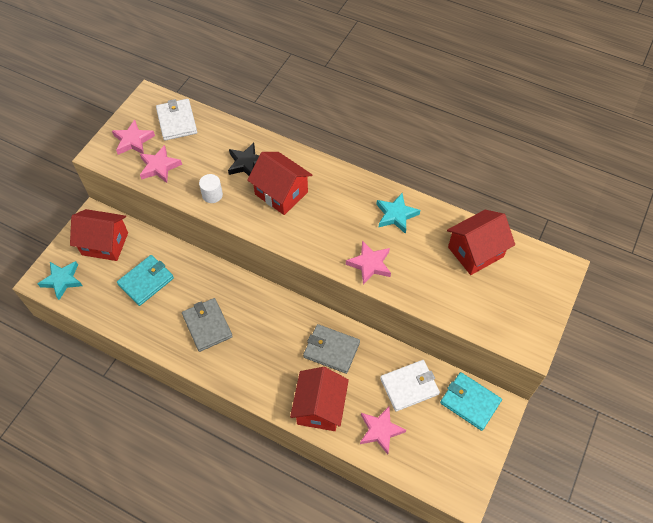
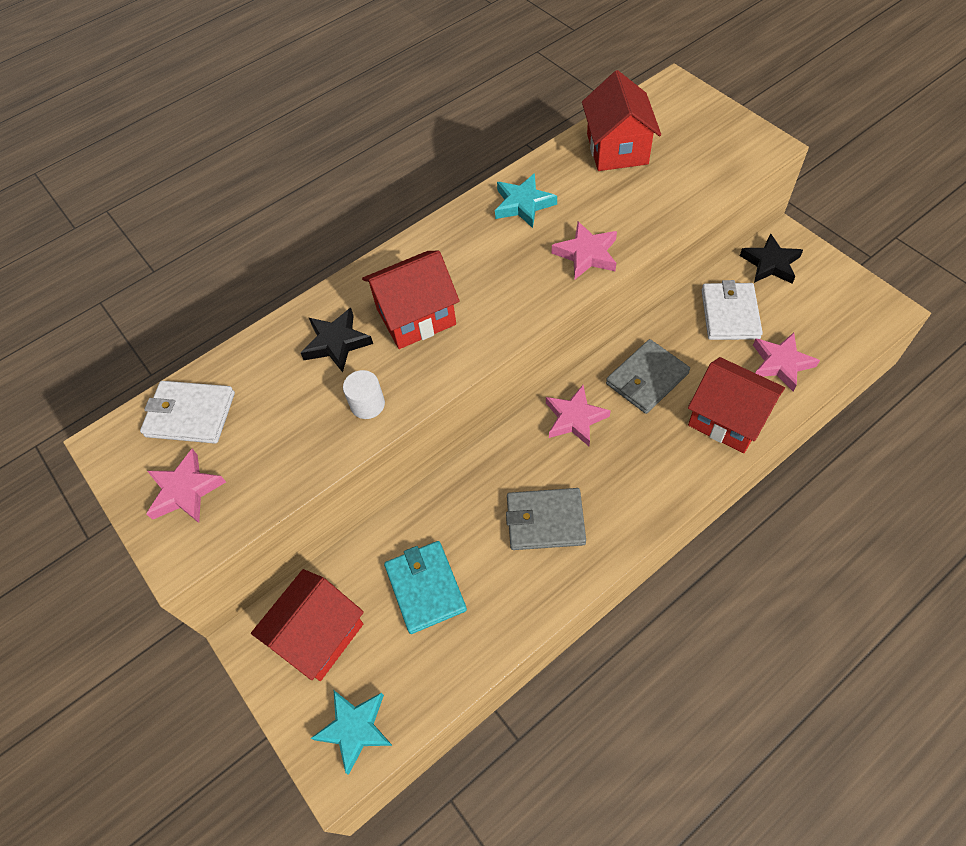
camera: 60 degrees left, 0 degrees up
pink star [140,145,182,183] -> pink star moved to [546,385,611,446]
turquoise wallet [440,372,502,431] -> black star [740,233,803,283]

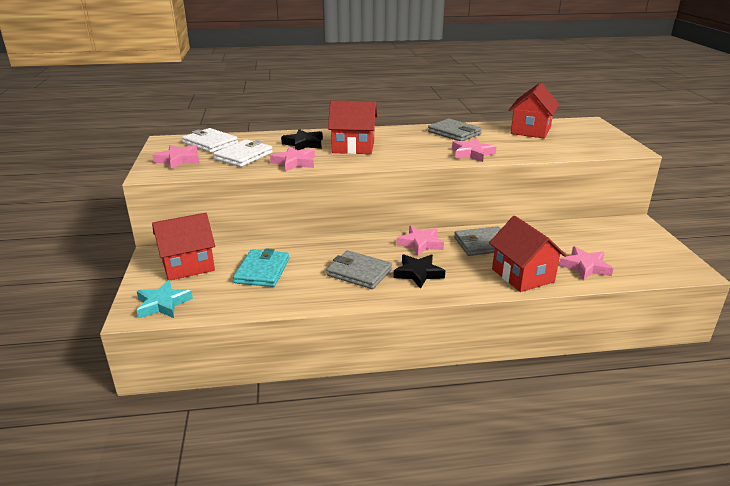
camera: 25 degrees right, 30 degrees down
white cylinder [343,370,385,419] -> pink star [270,146,315,172]
turquoise star [495,173,557,228] -> grey wallet [428,118,482,141]
white wallet [701,280,763,340] -> white wallet moved to [213,139,273,167]
black star [740,233,803,283] -> black star moved to [393,254,445,289]

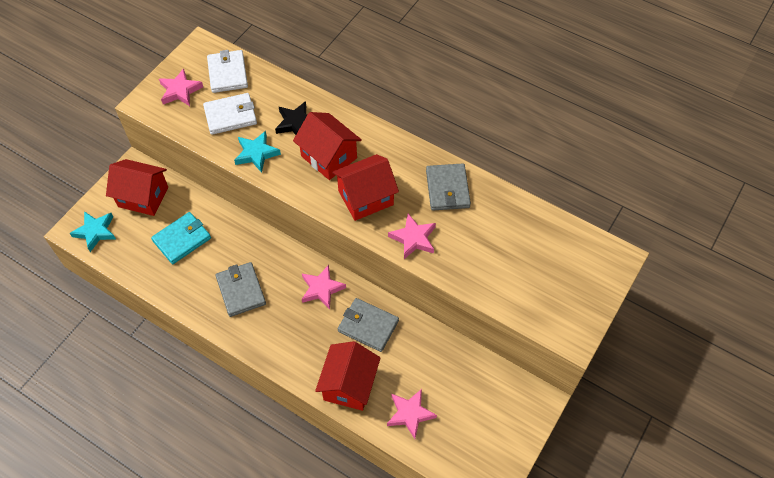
camera: 40 degrees right, 30 degrees up
pink star [270,146,315,172] -> turquoise star [234,131,281,173]
black star [393,254,445,289] -> none
red house [509,83,559,139] -> red house moved to [332,154,399,221]

